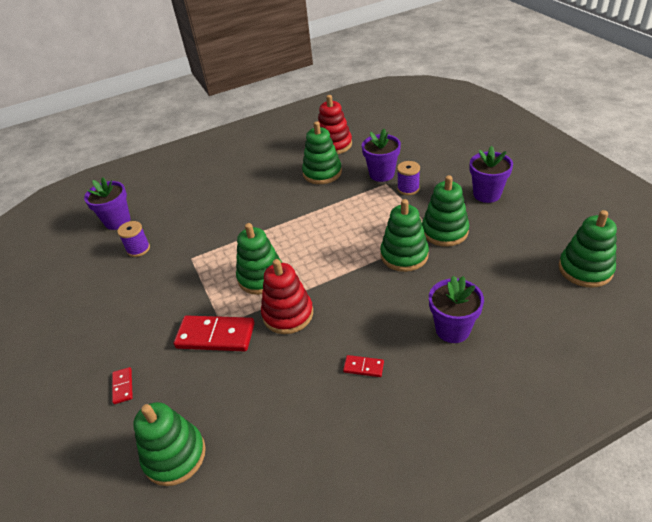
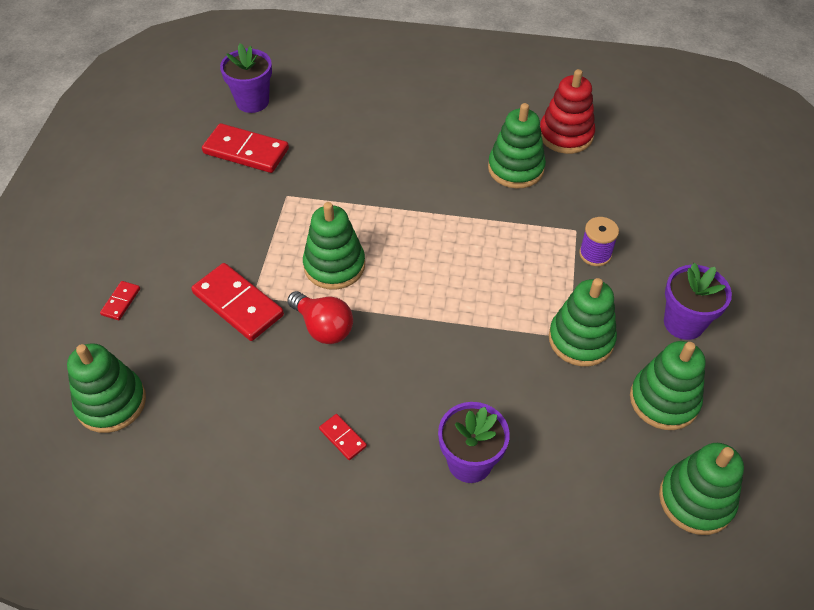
camera: 30 degrees right, 10 degrees up
purple spool [117,221,150,257] -> red domino [202,123,289,173]
red stacking toy [261,259,313,334] -> red light bulb [287,291,353,344]
purple flower pot [362,129,401,182] -> none
green stacking toy [380,199,429,272] -> green stacking toy moved to [630,341,706,430]

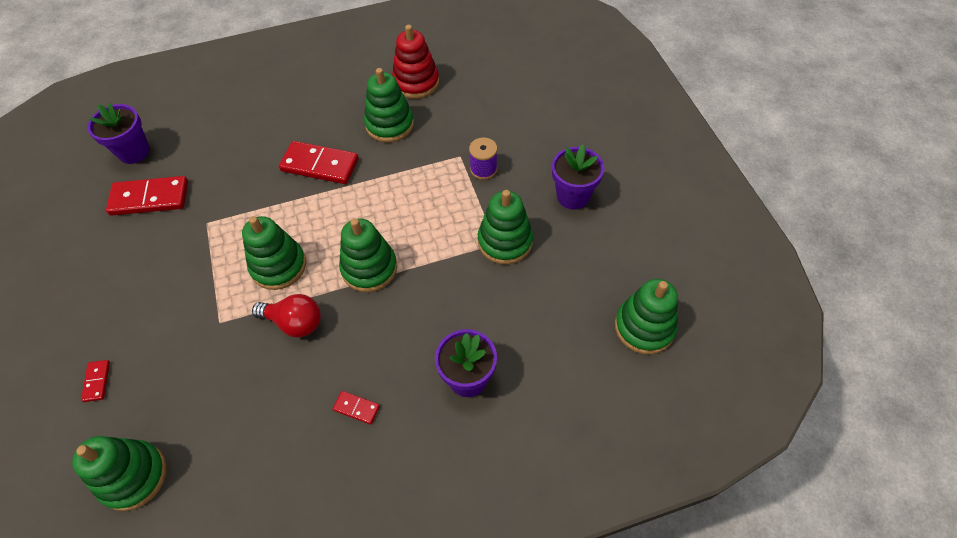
camera: 25 degrees left, 5 degrees up
red domino [191,263,284,341] -> red domino moved to [279,141,359,184]
green stacking toy [630,341,706,430] -> green stacking toy moved to [339,218,397,292]

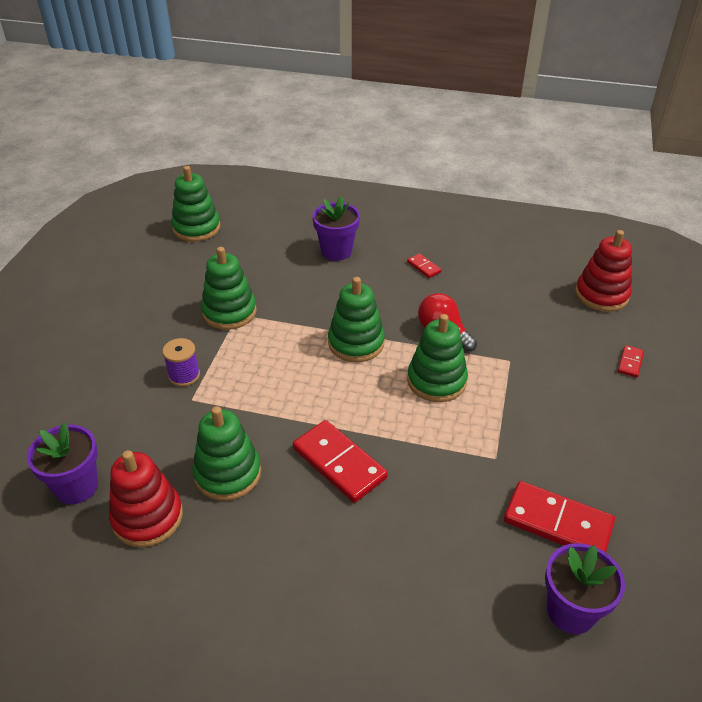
camera: 150 degrees left, 15 degrees down
green stacking toy [72,436,167,511] -> red stacking toy [575,230,632,312]
purple flower pot [552,145,604,210] -> purple flower pot moved to [27,422,98,504]

